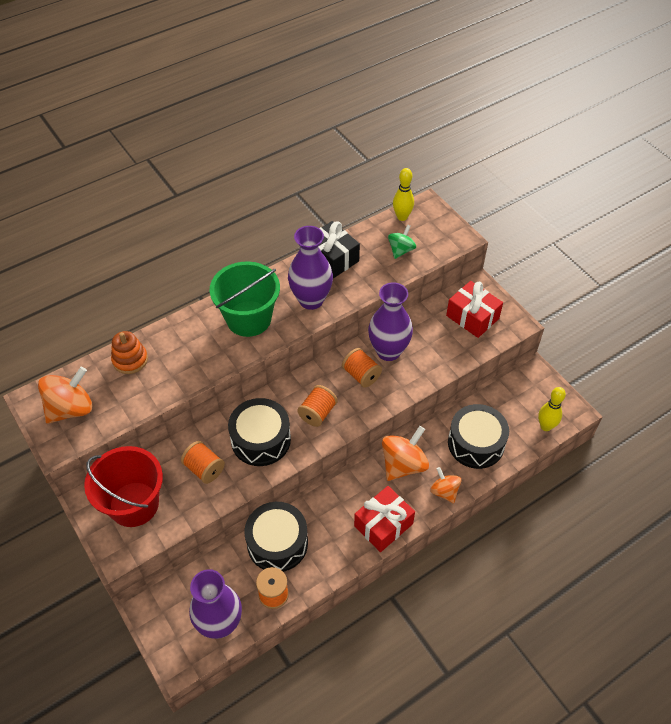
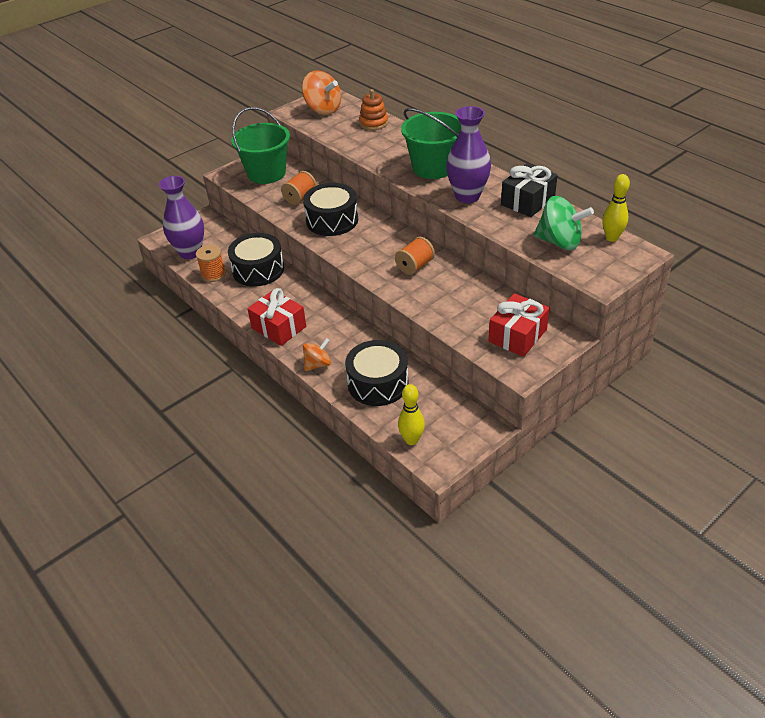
camera: 85 degrees right, 10 degrees down
red bucket [84,446,163,527] -> green bucket [231,107,290,184]
orange spool [297,385,338,427] -> none
purple vase [368,282,413,361] -> none
orange spinning top [382,426,429,481] -> none
green spinning top [388,224,416,259] -> green spinning top [534,196,594,250], size x1.66

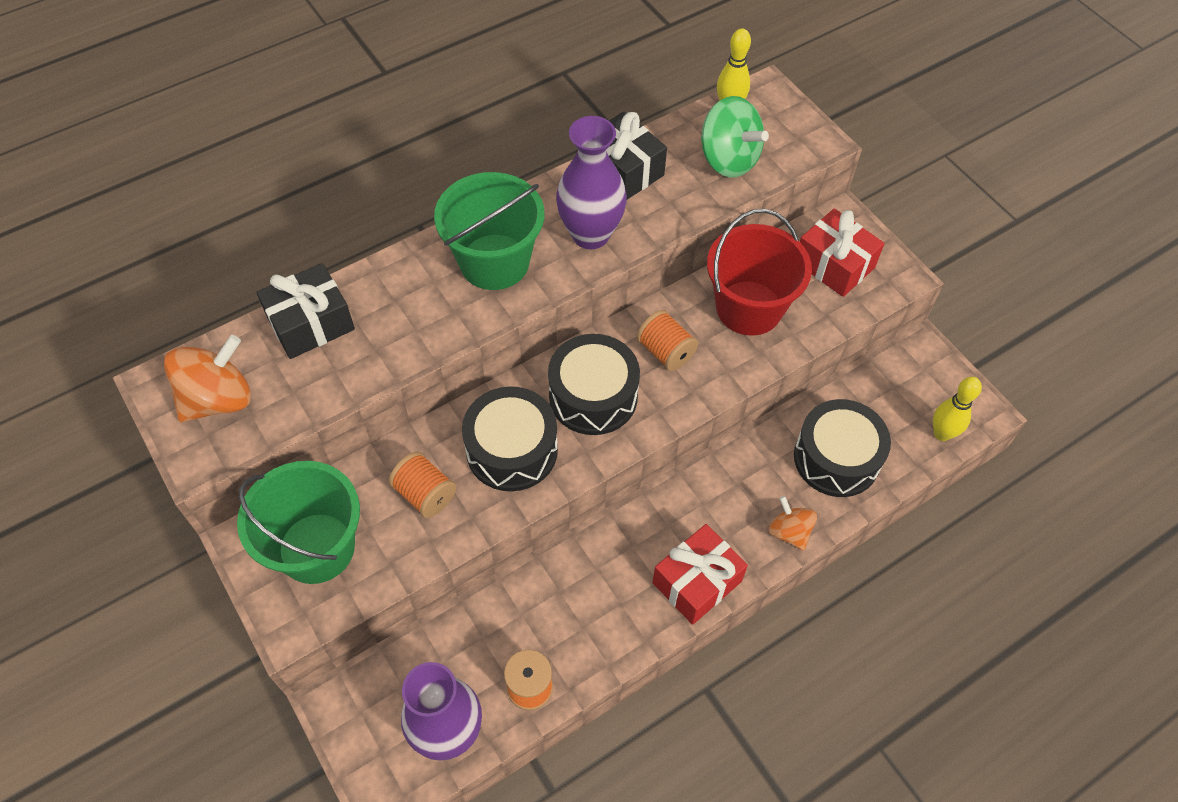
camera: 85 degrees left, 15 degrees up
black drum [228,233,284,287] -> black drum moved to [548,334,640,435]
orange stacking toy [359,89,388,130] -> black gift [256,263,355,359]
green spinning top [534,196,594,250] -> green spinning top turned 105 degrees clockwise [701,96,769,178]
none -> red bucket [707,209,812,336]

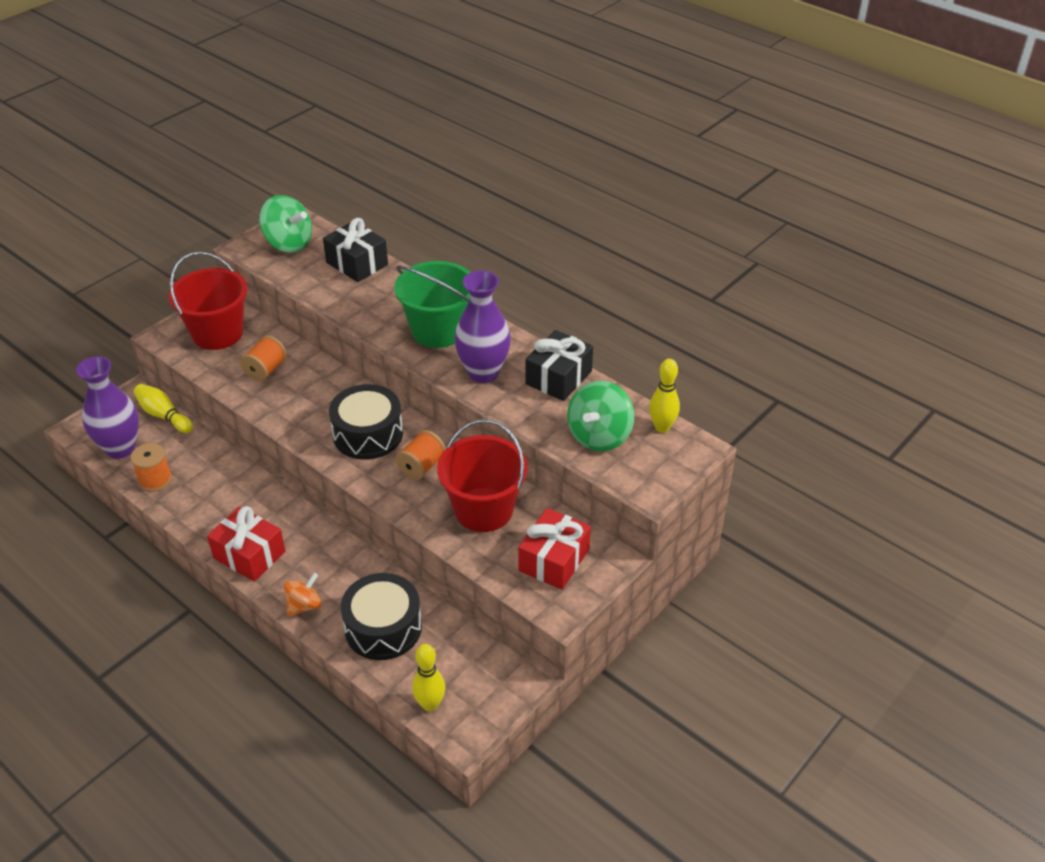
camera: 75 degrees right, 15 degrees down
orange spinning top [164,335,251,422] -> green spinning top [259,195,312,253]
green bucket [237,461,360,584] -> red bucket [169,252,247,350]
black drum [462,386,558,491] -> none
none -> yellow bowling pin [134,384,193,433]

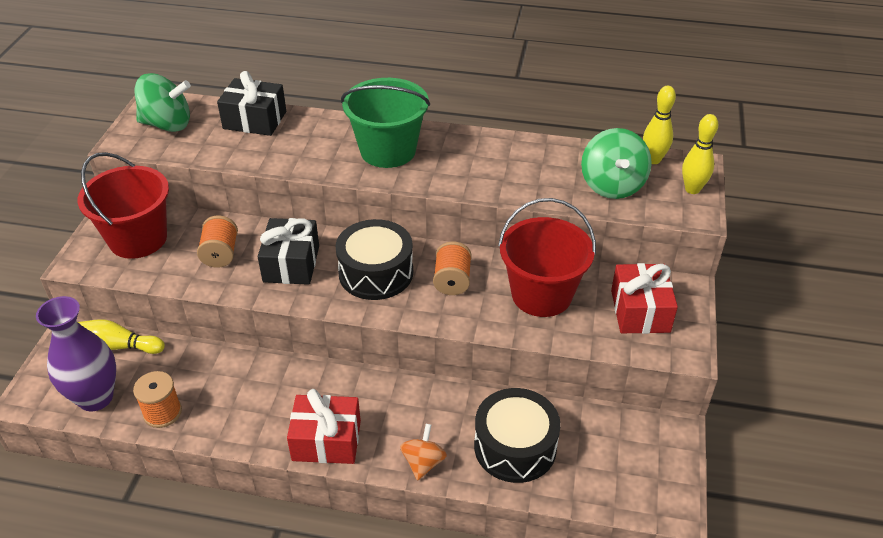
camera: 30 degrees left, 0 degrees up
yellow bowling pin [412,644,445,712] -> yellow bowling pin moved to [682,114,718,194]
purple vase [454,270,511,383] -> none
black gift [526,330,593,401] -> black gift moved to [258,218,319,285]

